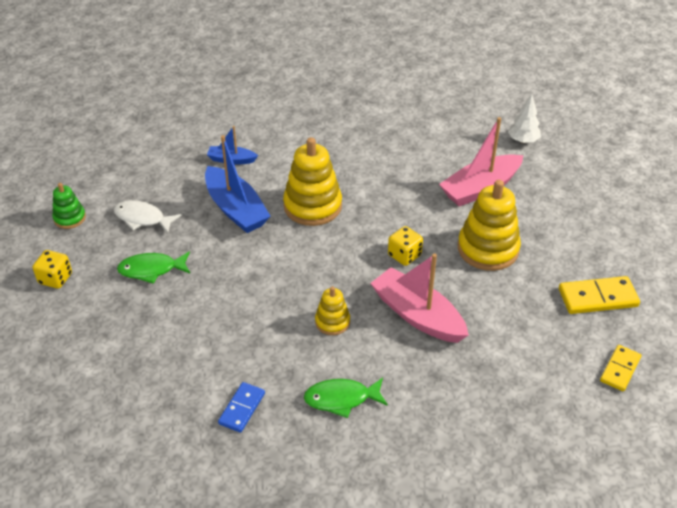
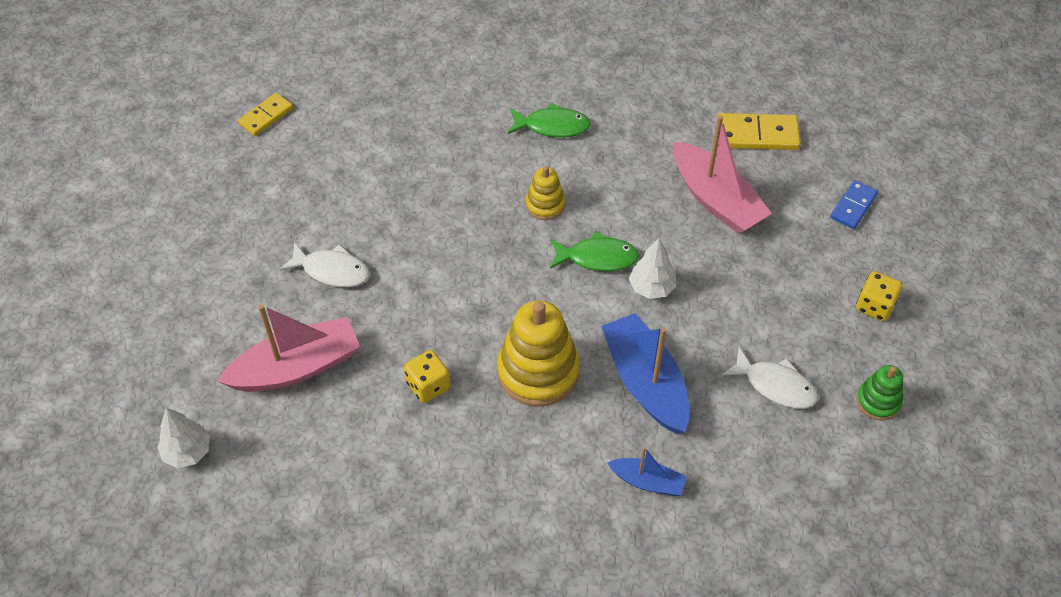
camera: 170 degrees left, 10 degrees up
green fish [117,251,190,284] -> green fish moved to [550,231,639,271]
blue domino [218,382,265,433] -> blue domino moved to [830,180,878,229]
pink boat [370,254,469,343] -> pink boat moved to [673,116,772,234]
yellow dice [388,226,423,266] -> yellow dice moved to [404,350,451,403]
yellow stacking toy [458,180,521,271] -> white fish [279,242,370,287]
yellow domino [559,276,640,314] -> yellow domino moved to [717,113,801,150]
none -> white tree [629,238,676,299]

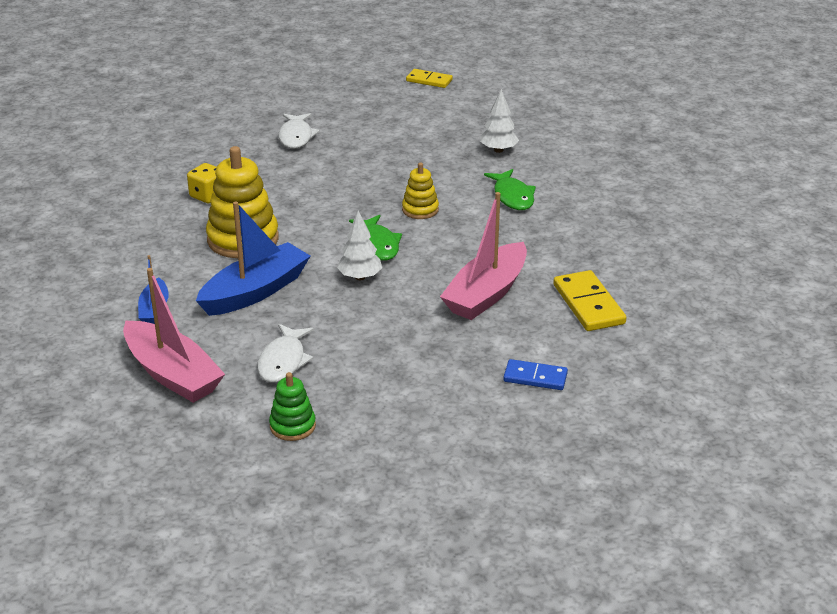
camera: 70 degrees right, 20 degrees down
white tree [157,408,210,468] -> white tree moved to [480,89,519,153]
pink boat [217,304,360,392] -> pink boat moved to [123,268,225,403]
yellow dice [856,271,903,321] -> none

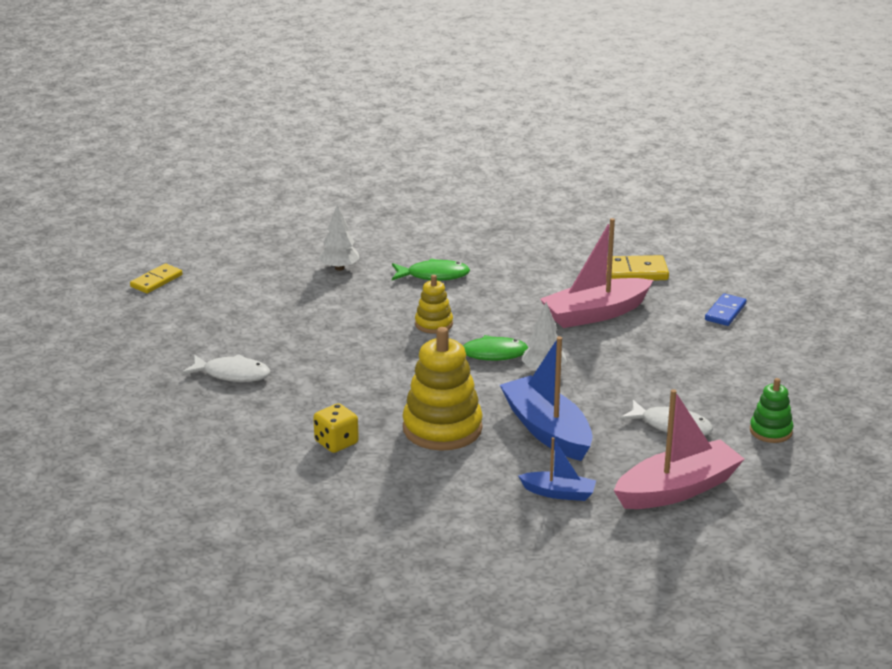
camera: 75 degrees left, 5 degrees down
pink boat [440,192,527,320] -> pink boat turned 105 degrees clockwise [540,218,653,328]

